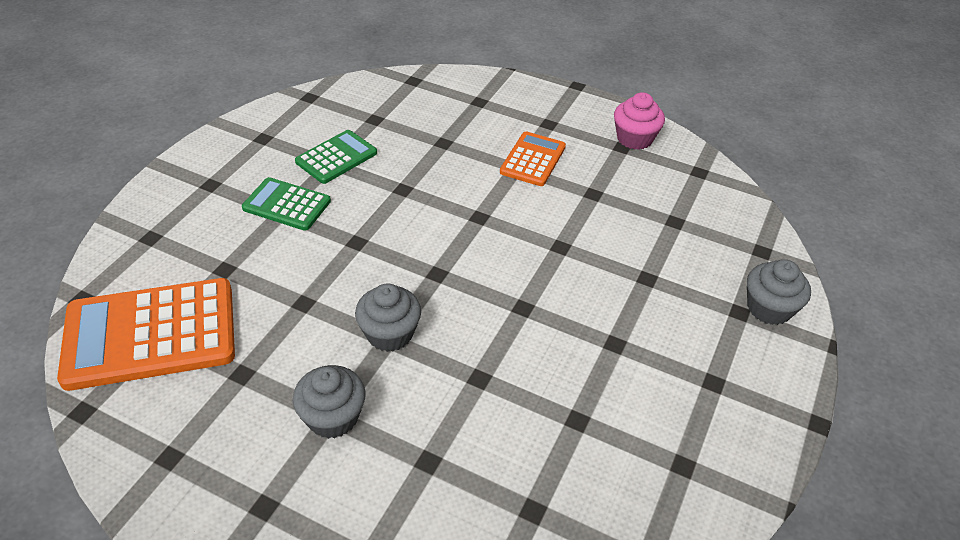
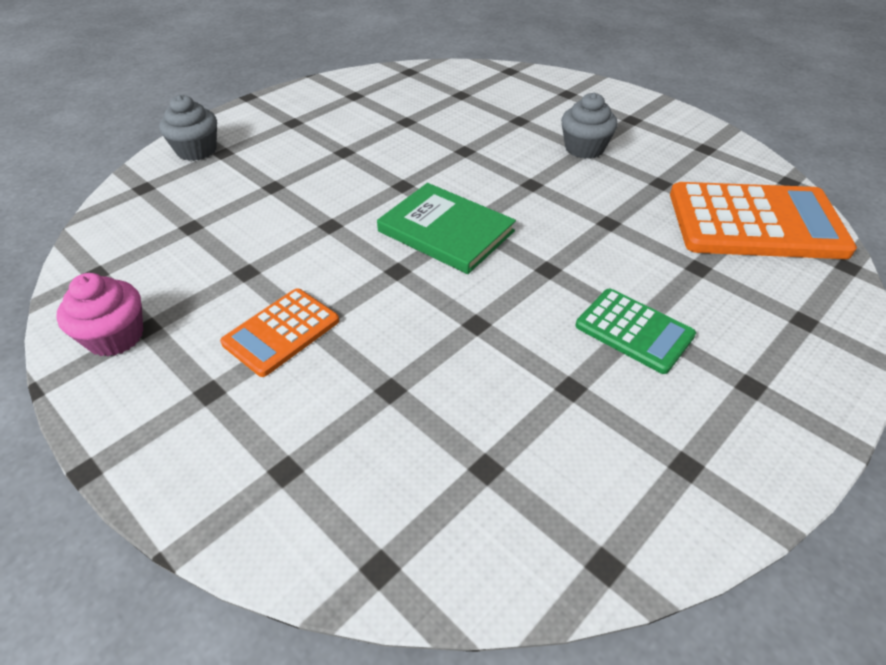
camera: 160 degrees left, 0 degrees up
green calculator [295,130,377,184] -> none
grey cupcake [355,283,421,352] -> none
none -> green book [377,183,516,274]

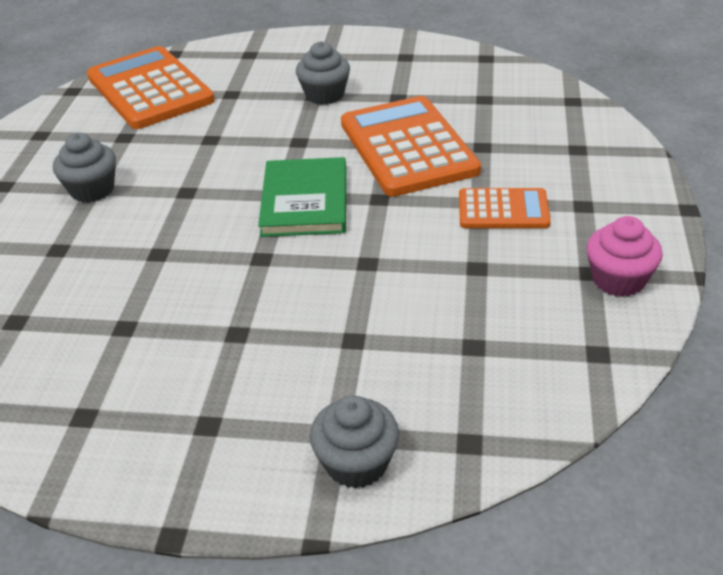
camera: 125 degrees left, 5 degrees down
green calculator [576,289,696,374] -> grey cupcake [296,41,350,105]
none -> orange calculator [341,96,481,197]

